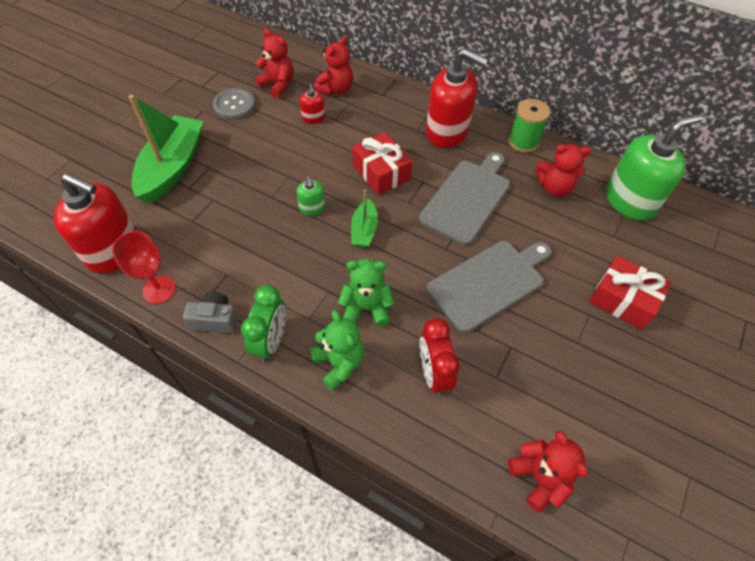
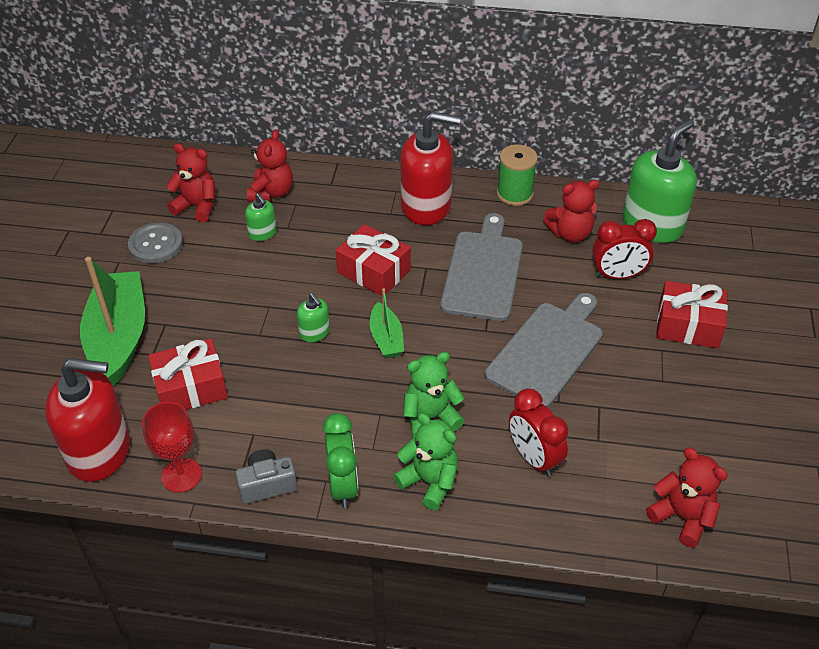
camera: 20 degrees left, 10 degrees down
red soap dispenser [300,84,325,124] -> green soap dispenser [245,193,277,241]
none -> red gift [148,339,228,410]
none -> red clock [592,219,657,279]

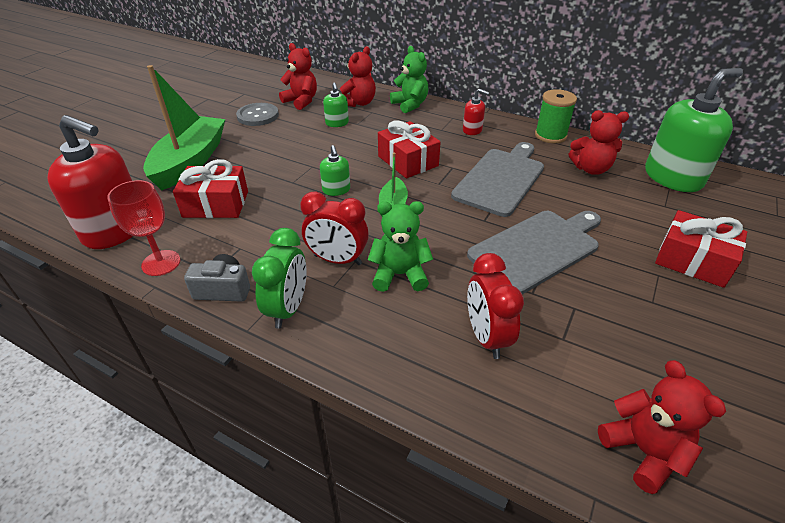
camera: 20 degrees right, 5 degrees down
green teddy bear [393,413,458,510] -> green teddy bear moved to [390,46,428,113]
red soap dispenser [400,111,461,225] -> red soap dispenser [463,89,489,135], size x0.46
red clock [592,219,657,279] -> red clock moved to [300,192,369,265]

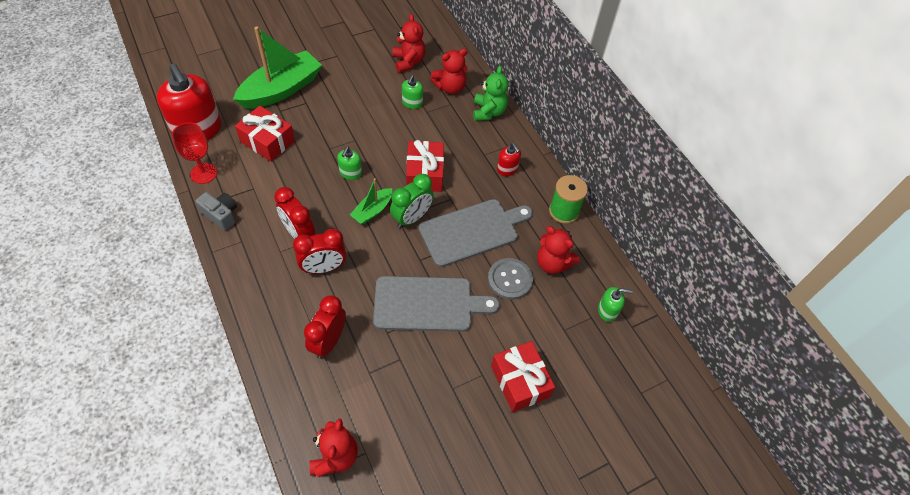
camera: 30 degrees right, 15 degrees up
grey button [236,103,279,126] -> grey button moved to [488,258,533,300]
green clock [252,228,307,329] -> green clock moved to [390,174,434,228]
green teddy bear [368,201,433,292] -> red clock [293,229,346,274]
green soap dispenser [645,68,743,192] -> green soap dispenser [598,287,633,322], size x0.46

